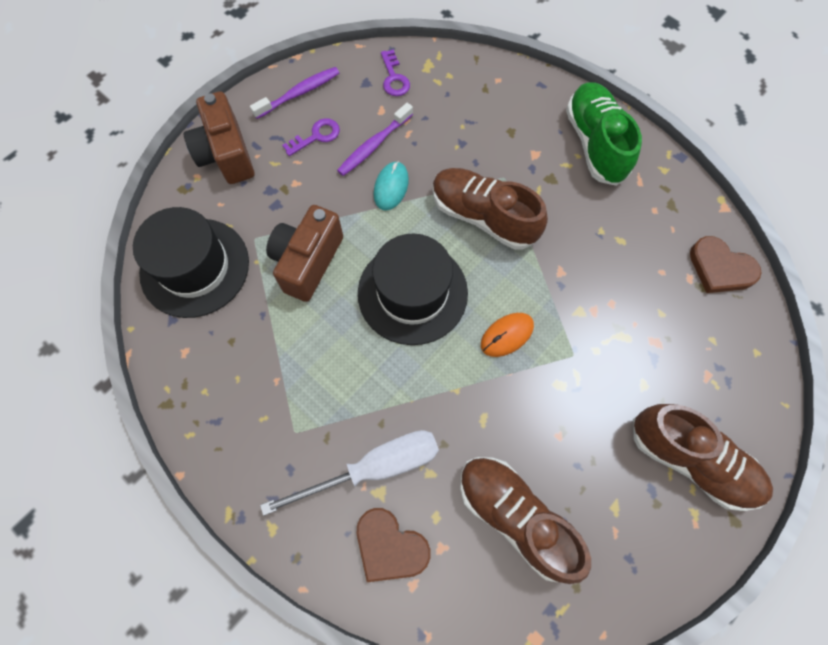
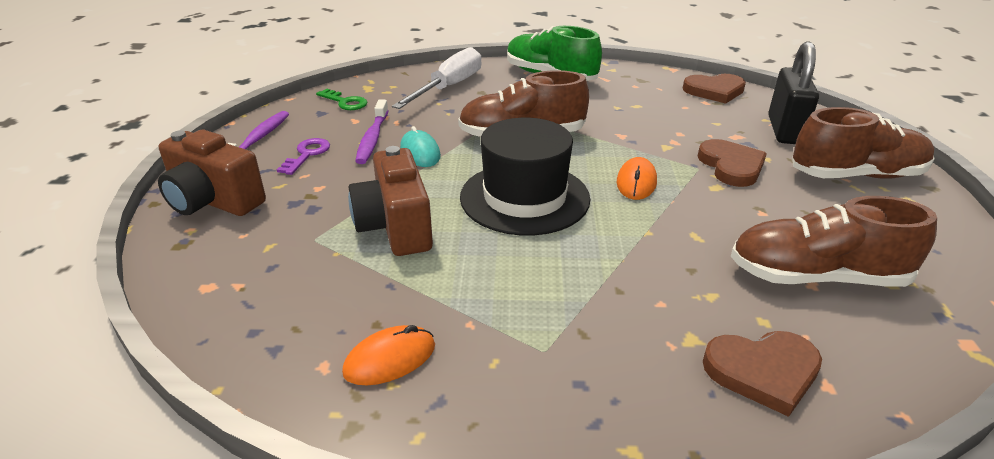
camera: 40 degrees left, 35 degrees down
black hat [133,207,249,318] -> none
white screwdriver [260,430,439,516] -> white screwdriver moved to [392,47,481,109]
purple key [381,49,410,96] -> green key [316,89,367,110]
none -> orange mouse [342,325,435,385]
none -> brown heart [697,139,767,187]
none -> black padlock [768,41,819,144]

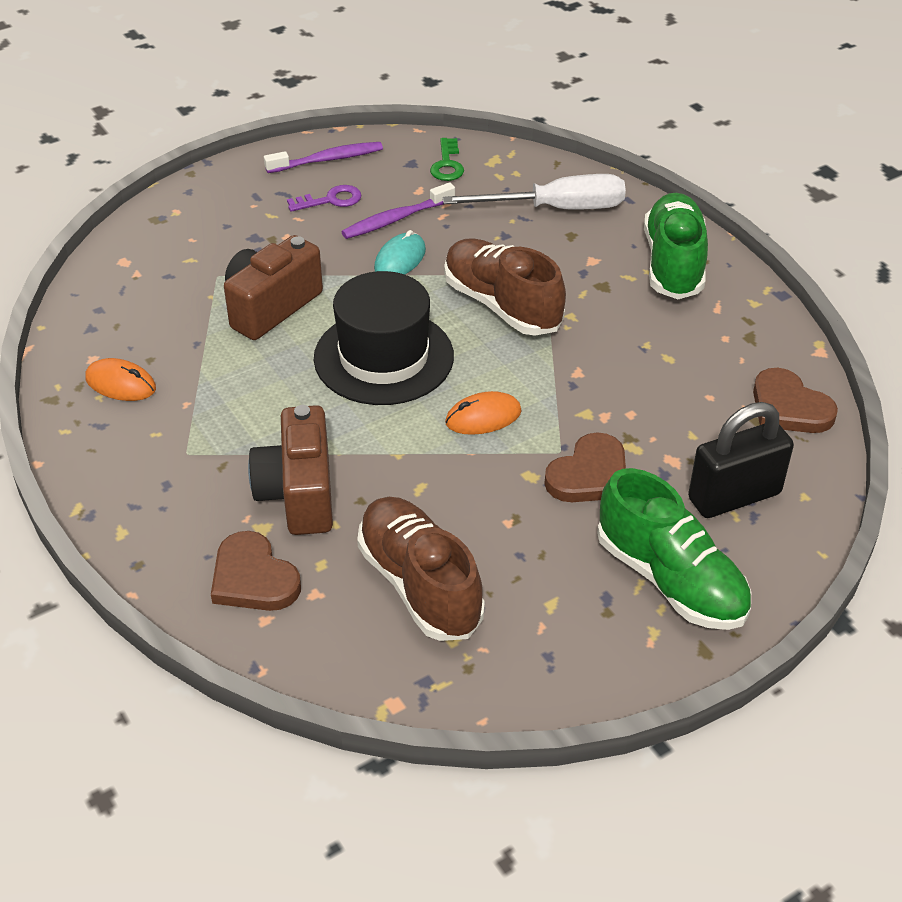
camera: 55 degrees right, 10 degrees up
brown camera [158,129,266,216] -> brown camera moved to [248,405,333,535]
brown shoe [793,107,935,179] -> green shoe [597,468,751,630]

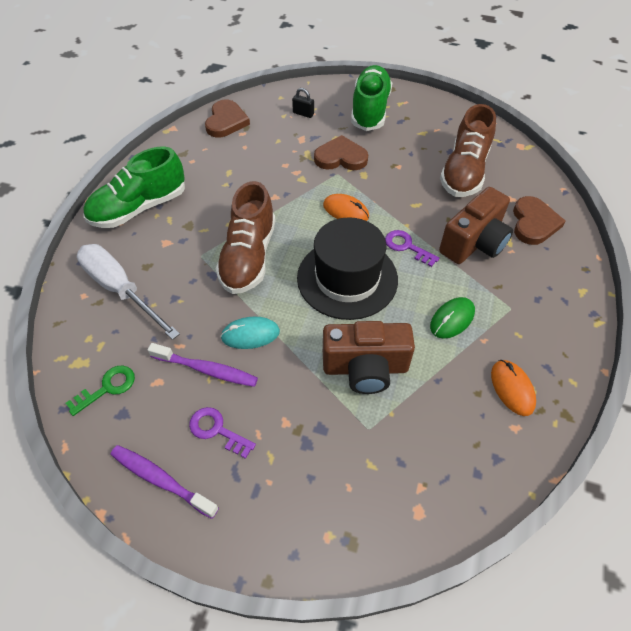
camera: 130 degrees left, 10 degrees up
black padlock [688,402,794,518] -> black padlock [292,88,314,118], size x0.44
none -> purple key [385,230,440,267]
none -> green mouse [430,297,475,339]

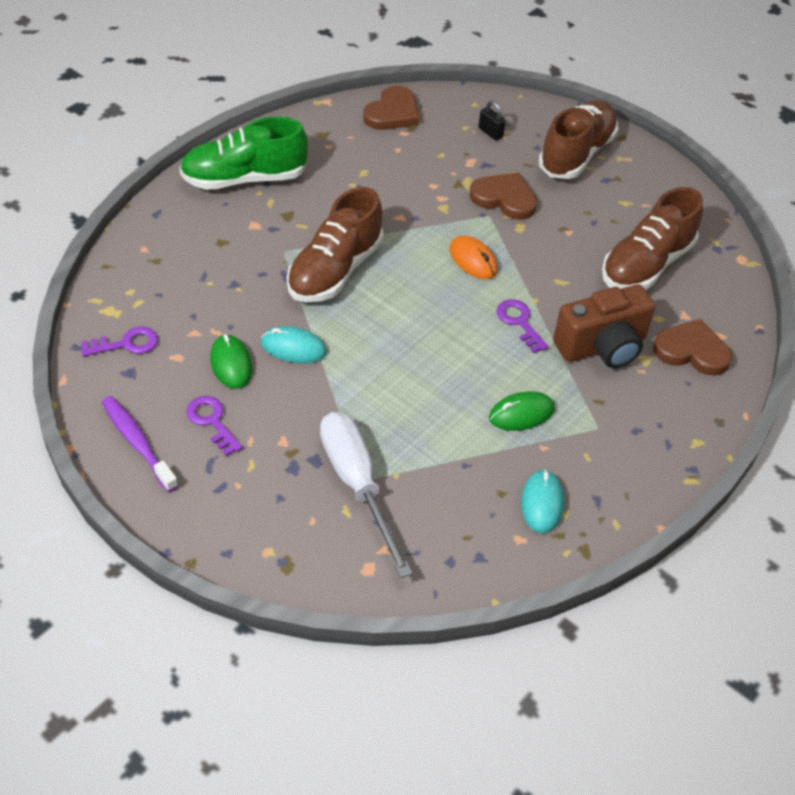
camera: 20 degrees right, 5 degrees down
green key [66,366,135,416] -> purple key [81,327,158,356]
white screwdriver [77,244,180,340] -> white screwdriver moved to [320,412,413,578]
purple toothbrush [148,343,258,387] -> green mouse [210,334,252,389]
black hat [297,217,398,320] -> none
brown camera [323,321,415,394] -> none
green shoe [351,65,392,131] -> brown shoe [538,100,618,179]
orange mouse [491,360,536,416] -> turquoise mouse [521,469,564,533]
brown heart [513,196,566,245] -> brown heart turned 105 degrees counterclockwise [653,319,732,376]

